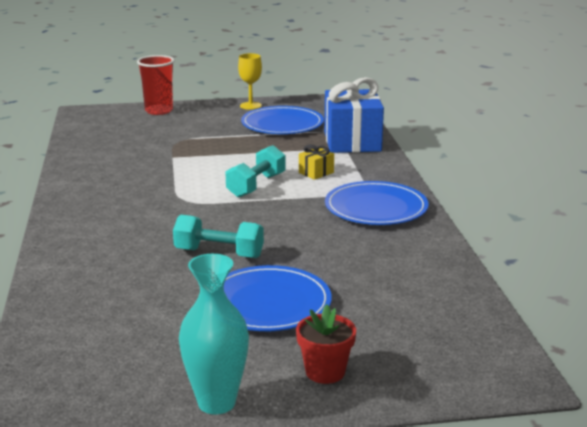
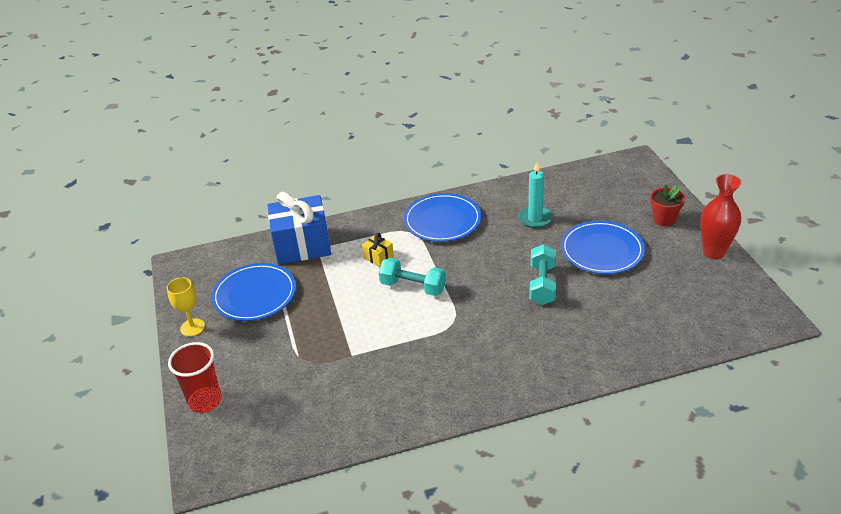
camera: 95 degrees left, 15 degrees up
turquoise vase [179,254,249,414] -> red vase [700,174,742,259]
none -> turquoise candle [518,162,553,228]

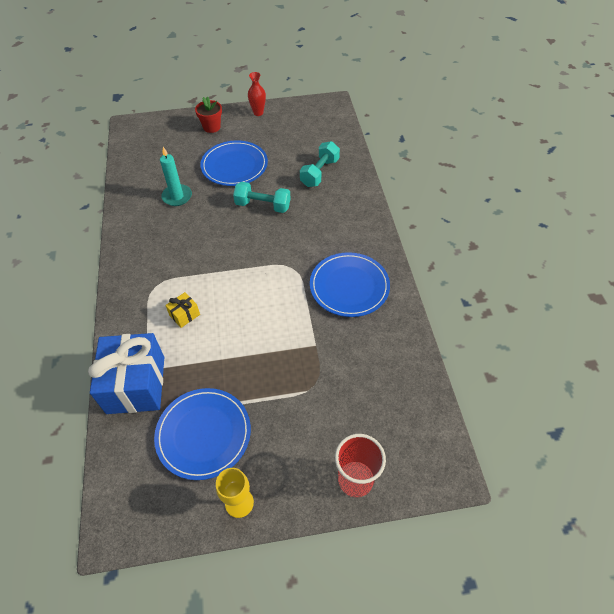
camera: 85 degrees left, 15 degrees up
turquoise dumbbell [379,258,446,296] -> turquoise dumbbell moved to [300,141,340,187]
blue plate [404,193,482,242] -> blue plate moved to [310,252,390,317]
red vase [700,174,742,259] -> red vase [248,72,266,116], size x0.64

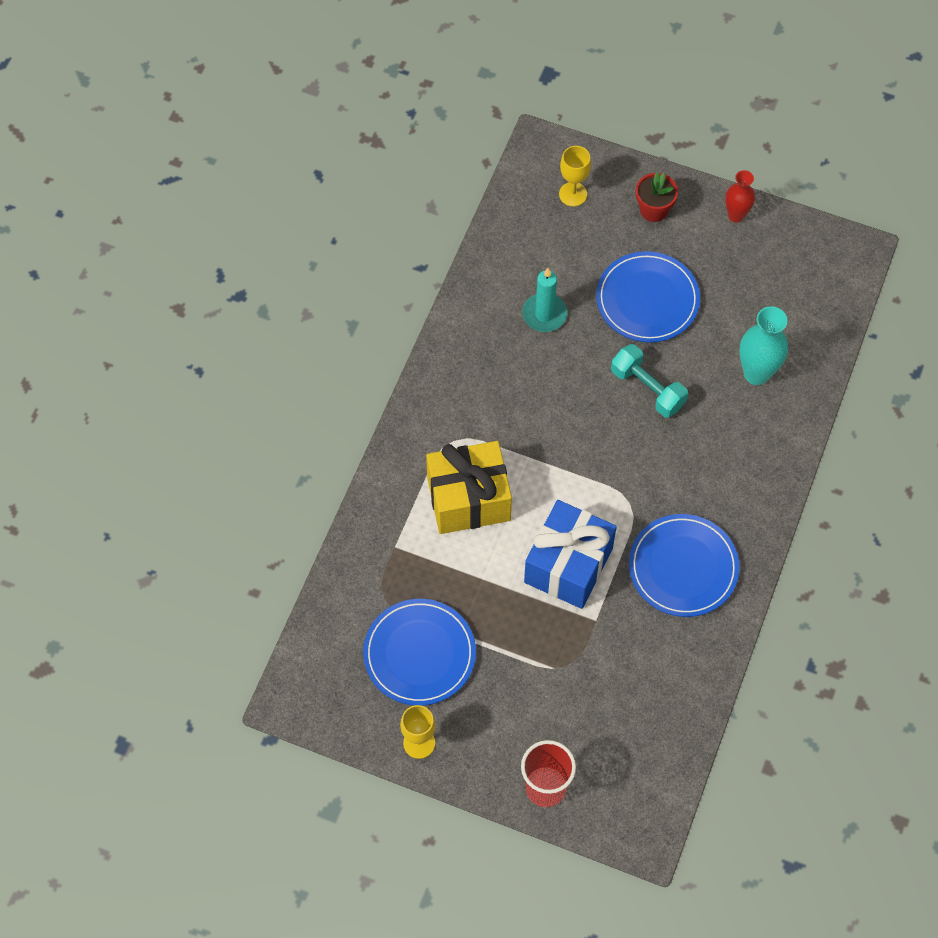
camera: 30 degrees right, 10 degrees up
blue gift [88,333,164,414] -> blue gift moved to [524,500,617,609]
yellow gift [165,292,200,328] -> yellow gift [426,441,512,534], size x2.35
turquoise dumbbell [300,141,340,187] -> turquoise vase [739,306,788,385]
none -> yellow goblet [559,146,591,206]

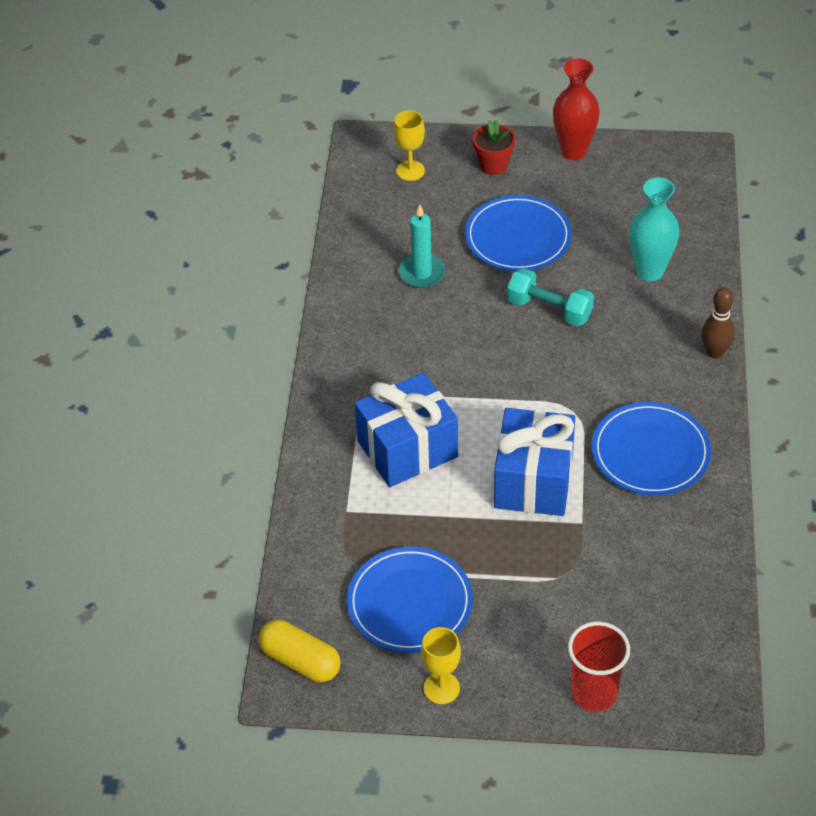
camera: 15 degrees left, 15 degrees down
yellow gift [426,441,512,534] -> blue gift [355,373,458,487]
red vase [725,170,755,223] -> red vase [553,59,600,160], size x1.56
none -> yellow capsule [258,620,341,682]
none -> brown bowling pin [701,288,735,358]

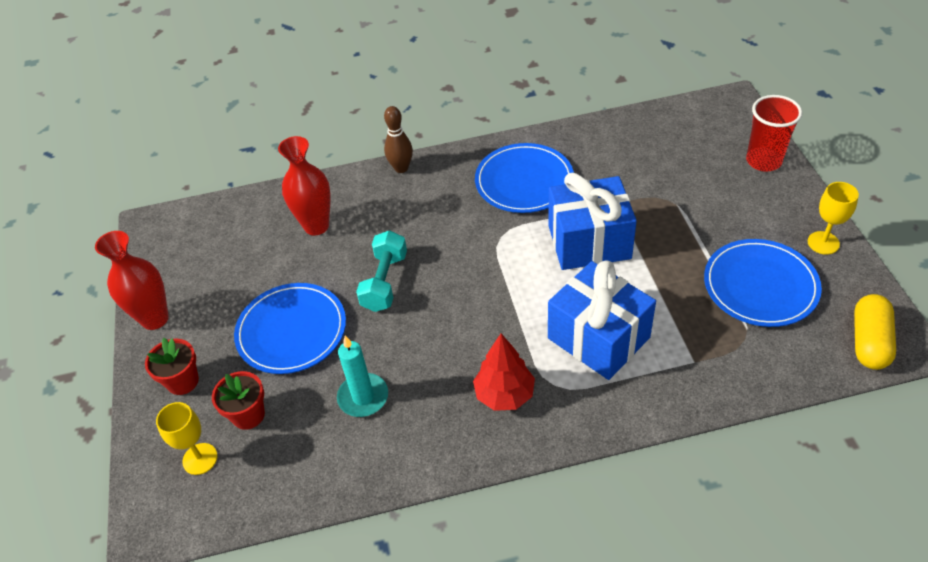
camera: 105 degrees left, 0 degrees up
turquoise vase [629,178,679,281] -> red vase [278,136,331,235]
none -> red flower pot [212,371,265,430]
none -> red tree [473,334,535,411]

